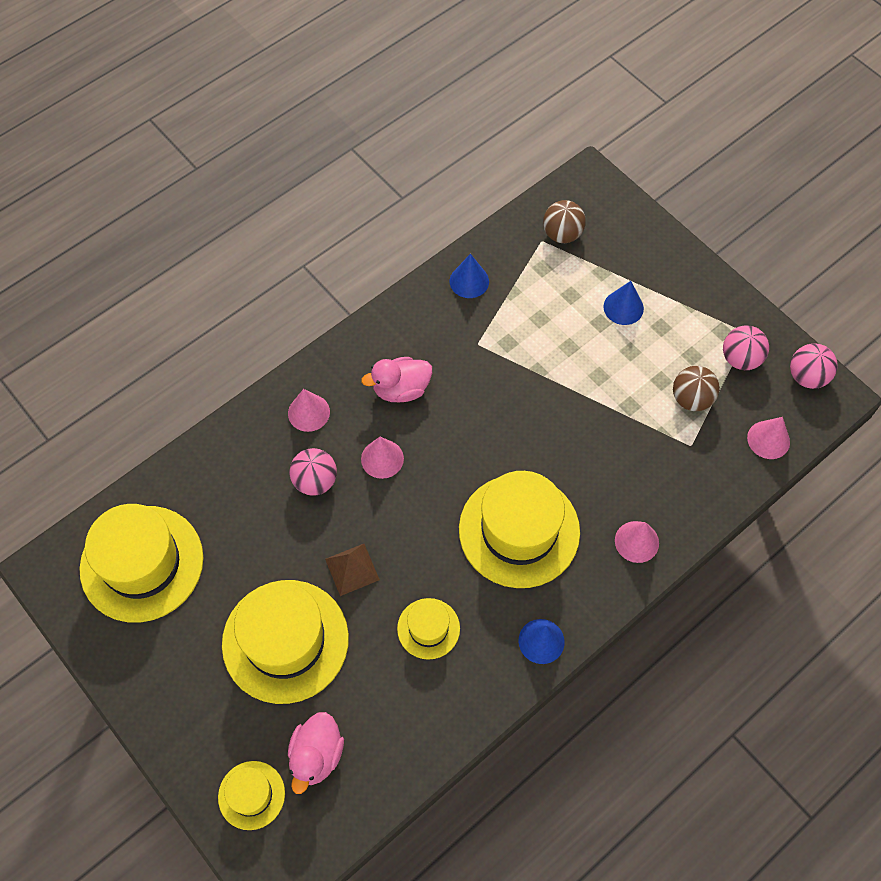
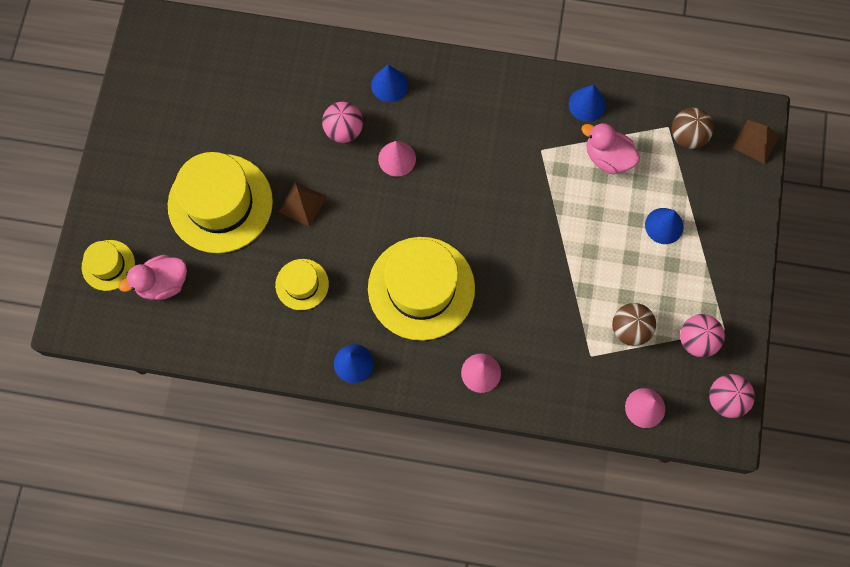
camera: 50 degrees right, 10 degrees up
yellow hat [80,504,203,623] -> none
pink cone [288,389,330,432] -> blue cone [371,65,408,102]
pink duck [361,357,432,402] -> pink duck moved to [581,123,640,174]
none -> brown pyramid [733,120,780,164]

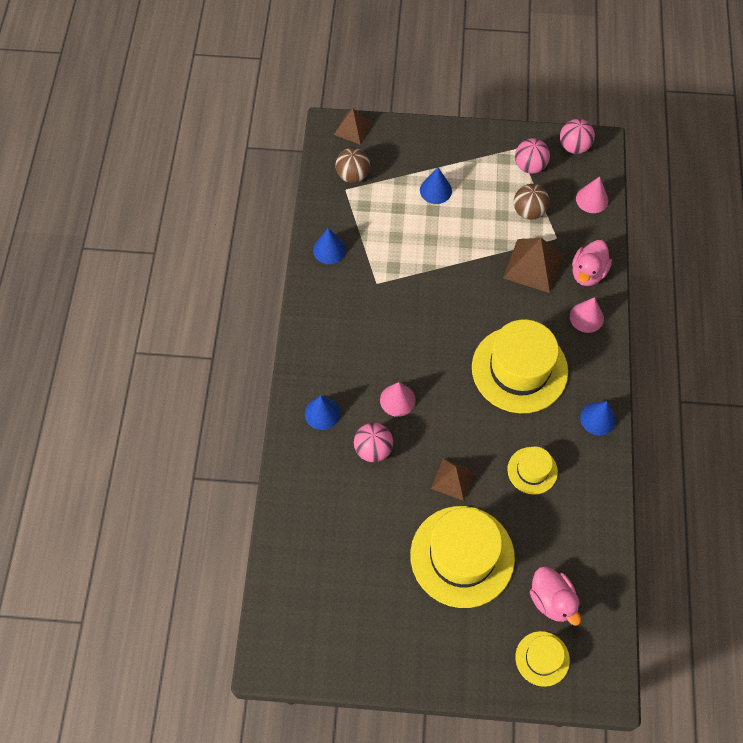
camera: 95 degrees left, 10 degrees down
pink duck [581,123,640,174] -> pink duck moved to [572,240,612,286]
none -> brown pyramid [503,238,563,293]

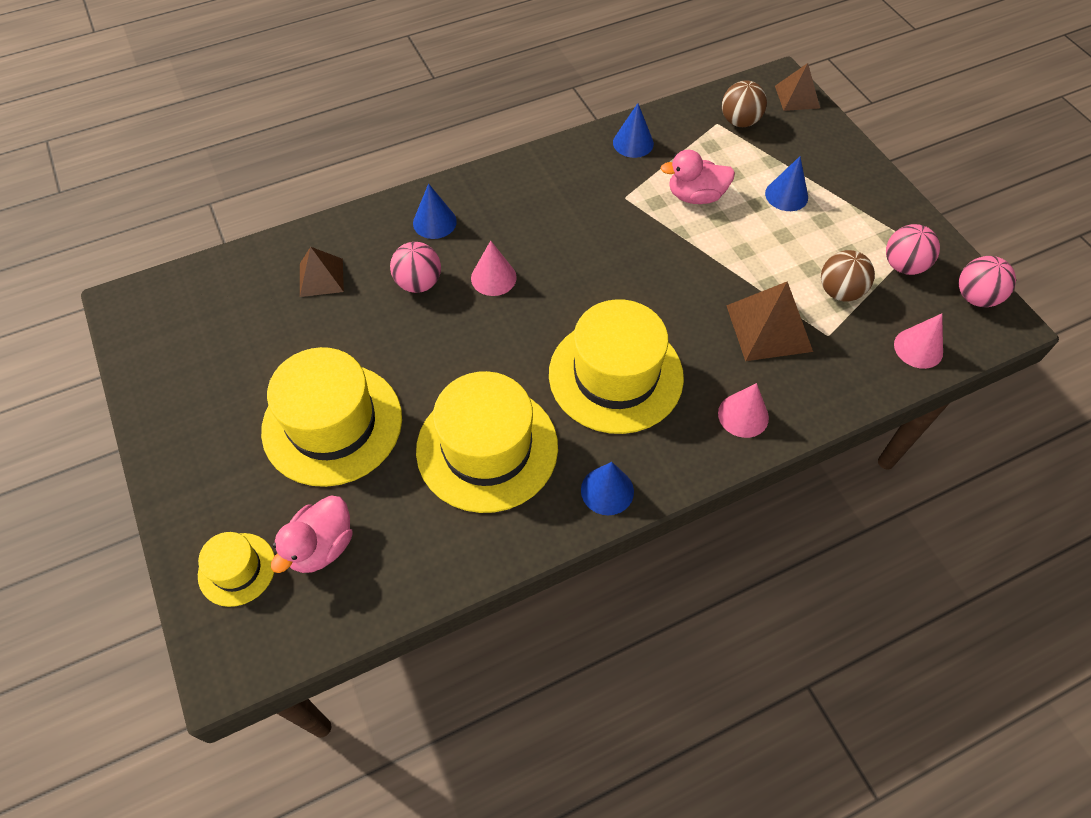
camera: 60 degrees right, 5 degrees down
brown pyramid [431,459,475,501] -> brown pyramid moved to [300,247,344,297]
yellow hat [507,446,558,495] -> yellow hat [416,371,558,513], size x2.00
pink duck [572,240,612,286] -> pink duck moved to [660,150,735,204]

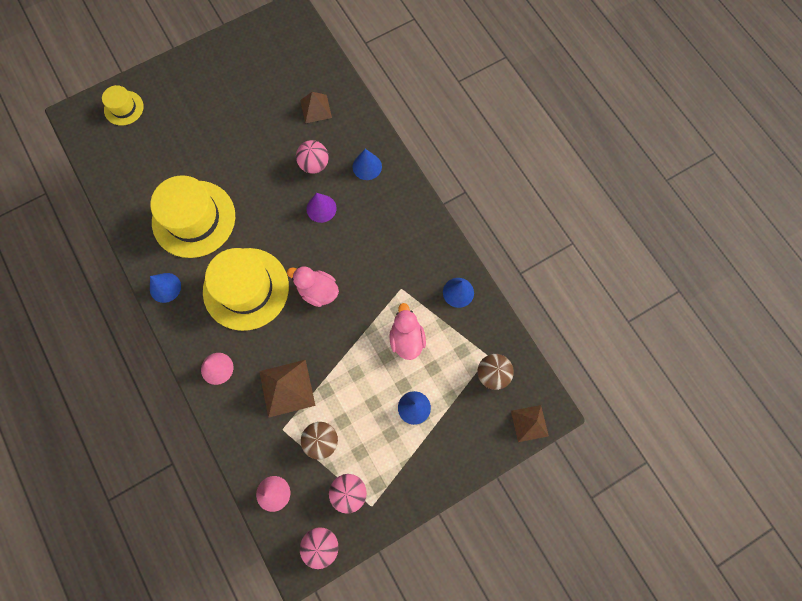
camera: 85 degrees right, 15 degrees up
yellow hat [261,347,402,487] -> none
pink duck [271,496,353,573] -> pink duck moved to [287,266,339,307]
pink cone [471,241,517,296] -> purple cone [306,193,337,223]

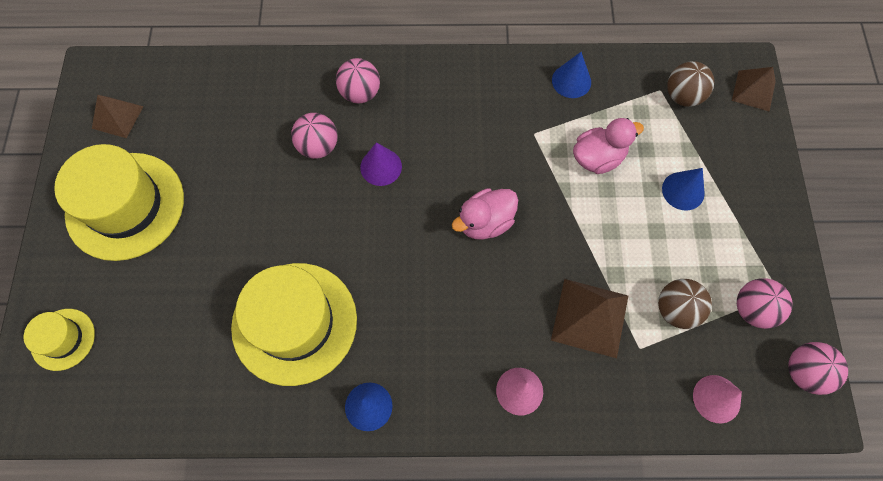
camera: 60 degrees left, 5 degrees down
yellow hat [203,248,289,331] -> yellow hat moved to [54,144,184,261]
brown pyramid [300,92,332,123] -> brown pyramid moved to [92,95,144,138]
blue cone [353,149,382,180] -> pink ball [336,58,380,103]
pink duck [389,303,426,360] -> pink duck turned 135 degrees clockwise [573,118,644,174]

